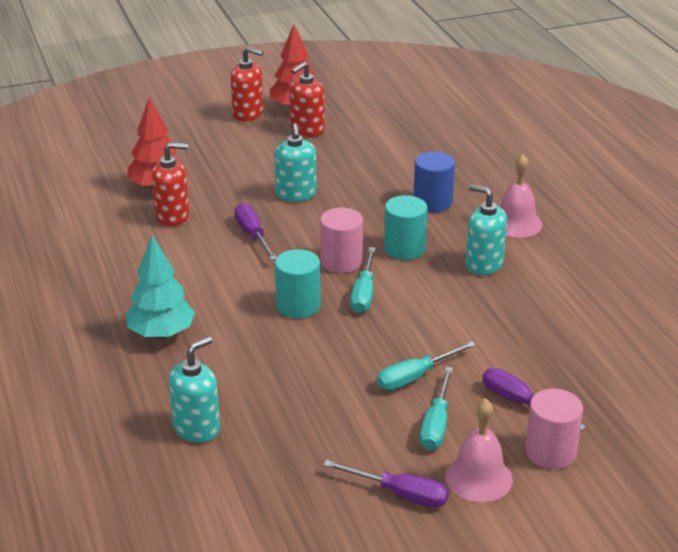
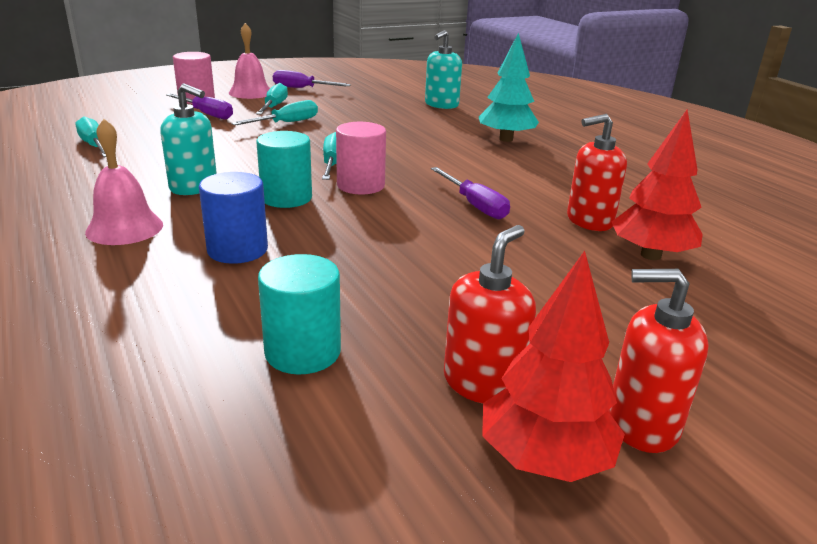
camera: 170 degrees right, 5 degrees down
turquoise soap dispenser [274,123,317,202] -> none
turquoise cylinder [275,249,321,318] -> turquoise cylinder moved to [258,254,341,375]
none -> turquoise screwdriver [76,117,106,157]

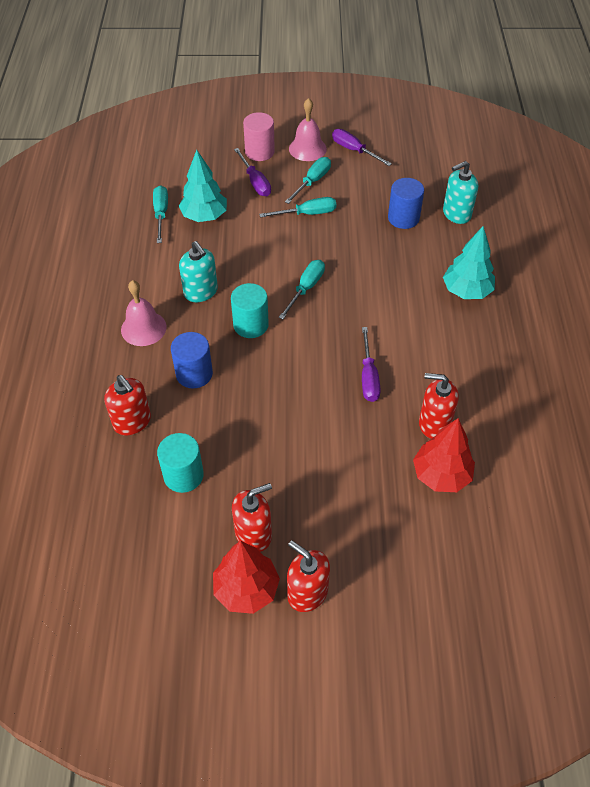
camera: 30 degrees right, 25 degrees up
pink cylinder [336,122,386,194] -> none
none -> red soap dispenser [104,375,151,435]
none -> turquoise tree [179,150,227,222]
none -> blue cylinder [388,178,424,229]

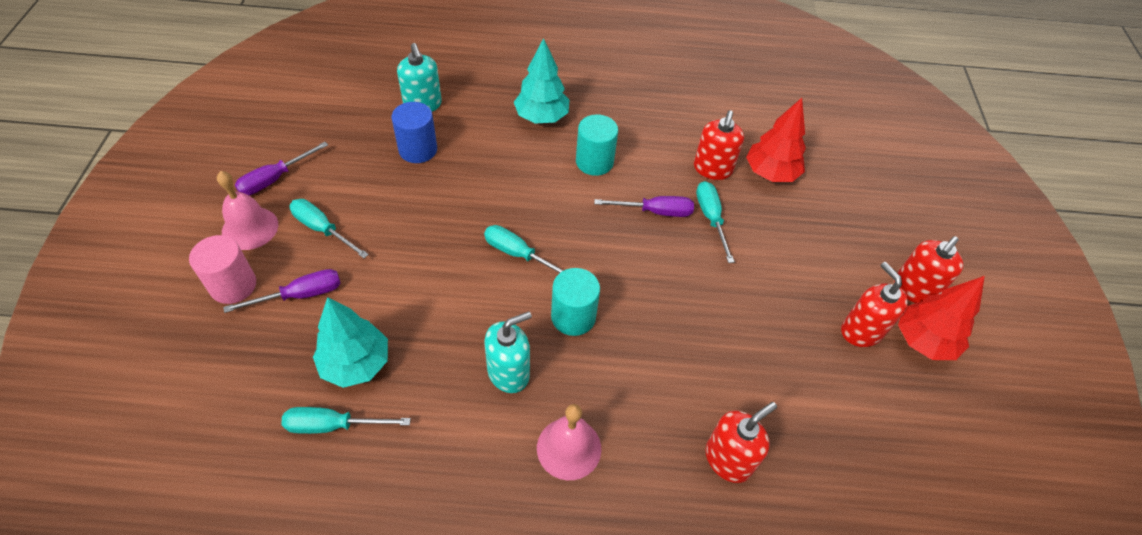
camera: 90 degrees left, 0 degrees up
turquoise cylinder [157,433,204,493] -> turquoise cylinder moved to [576,114,618,176]
blue cylinder [171,332,213,389] -> none
turquoise screwdriver [259,197,336,218] -> turquoise screwdriver moved to [696,181,735,263]

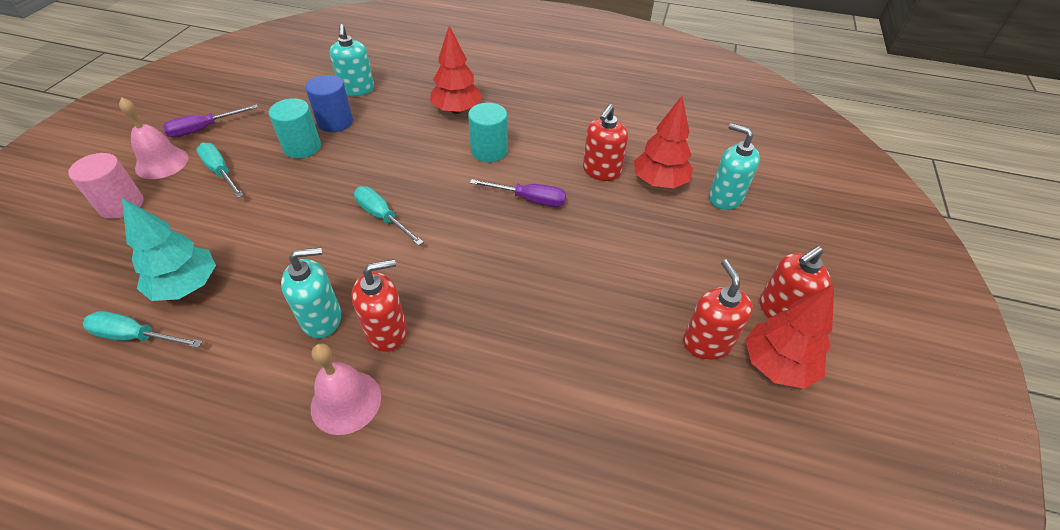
camera: 15 degrees right, 5 degrees down
purple screwdriver [223,269,341,313] -> none
turquoise tree [514,38,570,124] -> red tree [430,26,482,114]
turquoise cylinder [551,268,600,336] -> turquoise cylinder moved to [269,98,321,158]
turquoise screwdriver [696,181,735,263] -> none
red soap dispenser [705,402,777,483] -> red soap dispenser moved to [351,259,407,352]
none -> turquoise soap dispenser [709,123,760,210]

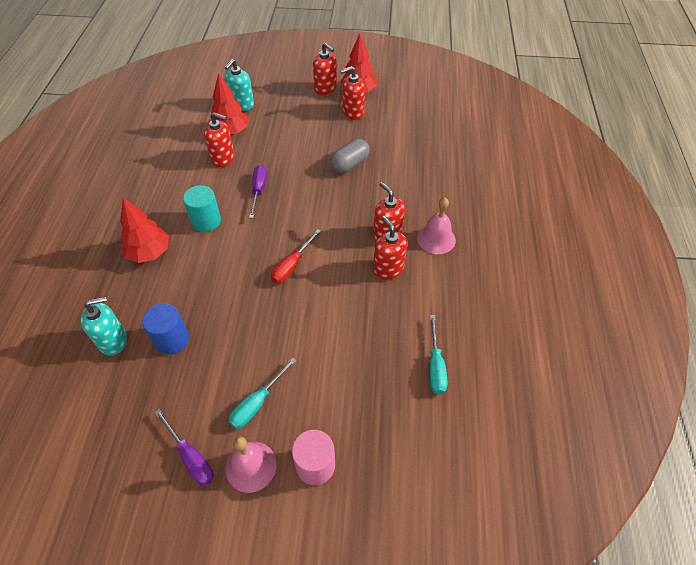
camera: 100 degrees left, 5 degrees up
turquoise tree [122,198,216,301] -> none
turquoise cylinder [269,98,321,158] -> none
turquoise soap dispenser [281,247,341,338] -> red soap dispenser [373,216,408,280]
turquoise screwdriver [354,186,424,246] -> red screwdriver [271,229,321,283]
none -> grey capsule [330,139,370,174]

